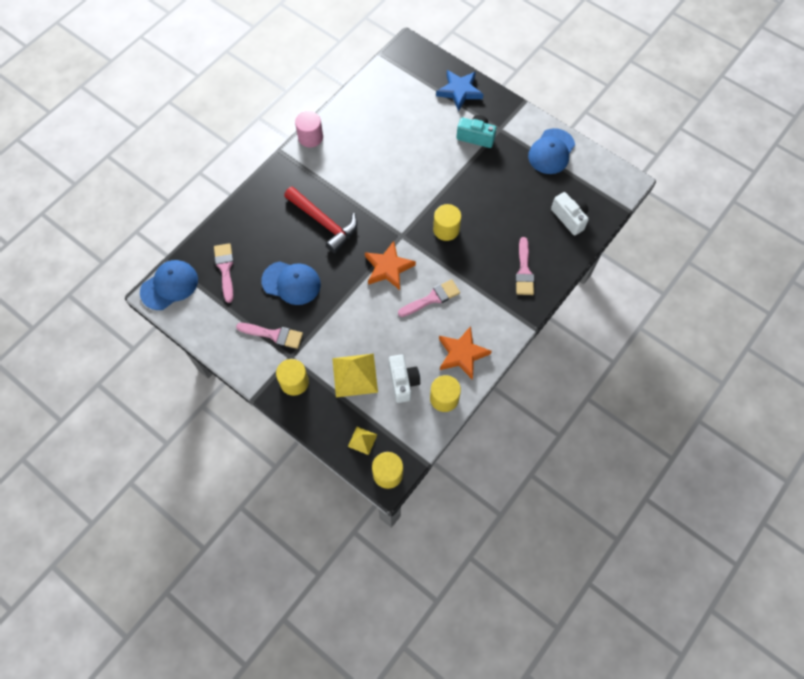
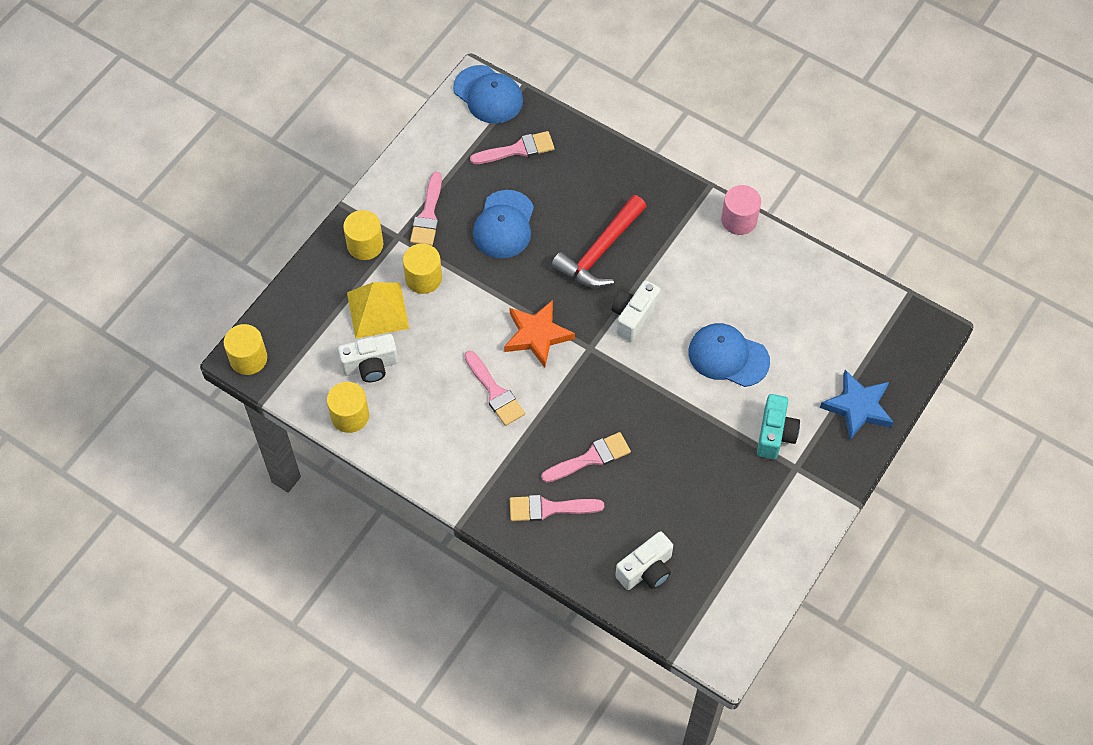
camera: 85 degrees right, 5 degrees down
yellow pyramid [348,427,377,455] -> none
yellow cylinder [433,204,461,241] -> yellow cylinder moved to [403,244,442,294]
orange star [439,326,492,379] -> none
blue cap [528,128,575,174] -> blue cap moved to [689,323,770,387]
none -> pink brush [541,432,631,483]
none -> white camera [612,280,661,342]

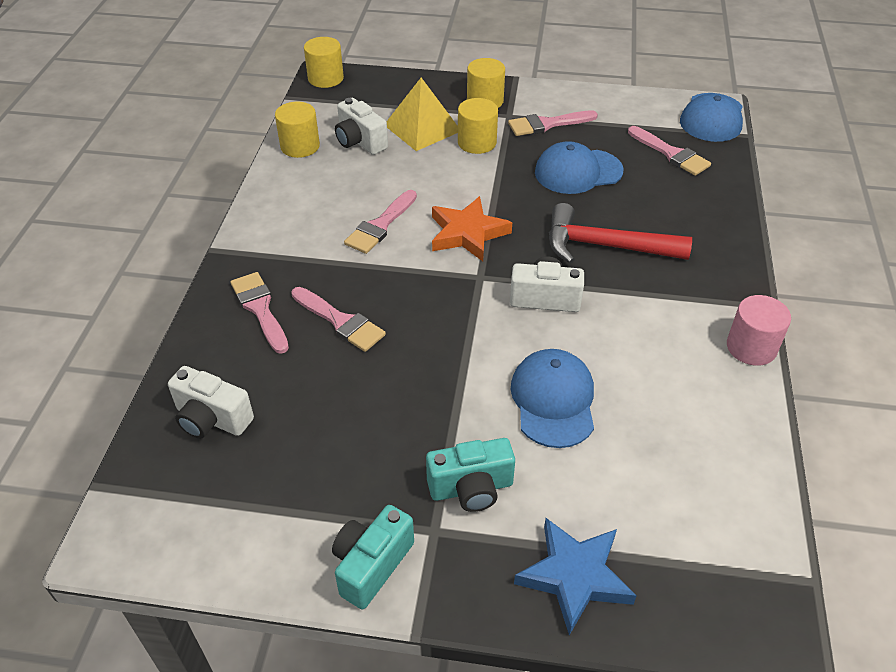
camera: 65 degrees right, 15 degrees down
none -> turquoise camera [332,505,414,609]

